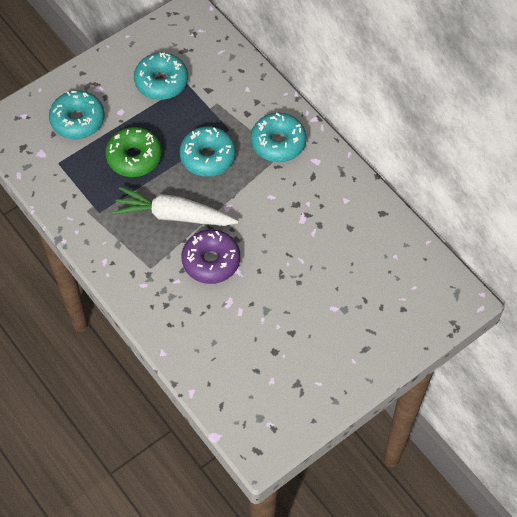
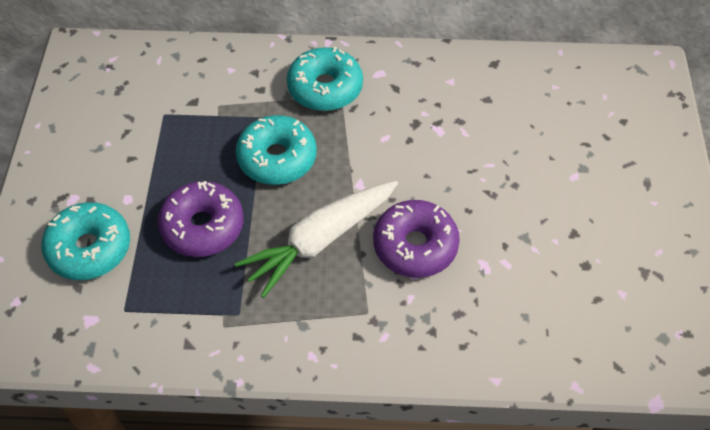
camera: 50 degrees left, 5 degrees down
green donut [105,127,162,177] -> purple donut [158,181,244,257]
turquoise donut [134,52,188,100] -> none

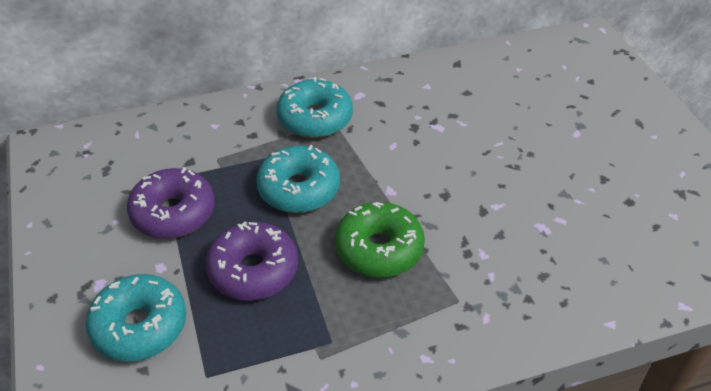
camera: 20 degrees left, 10 degrees down
white carrot [235,181,398,298] -> green donut [335,202,425,278]
purple donut [373,200,460,278] -> purple donut moved to [127,167,215,239]

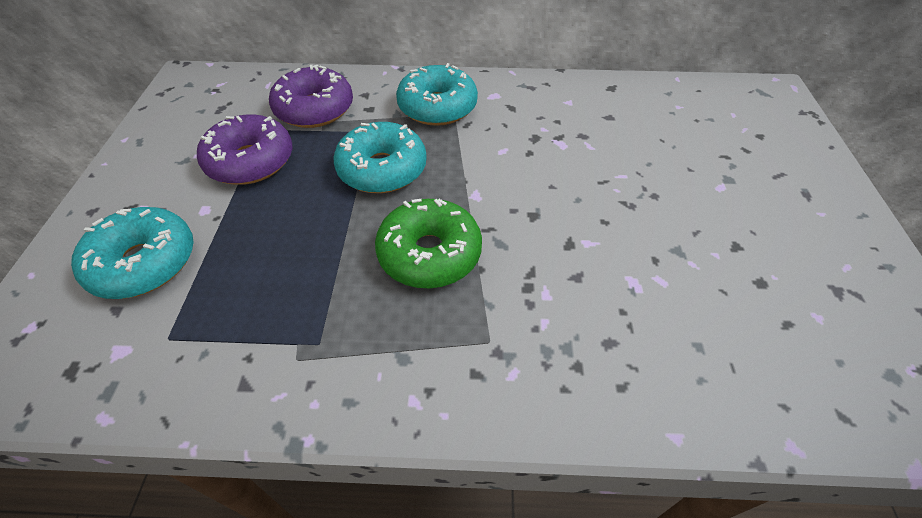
camera: 20 degrees right, 5 degrees up
purple donut [206,221,298,301] -> purple donut moved to [269,65,353,128]

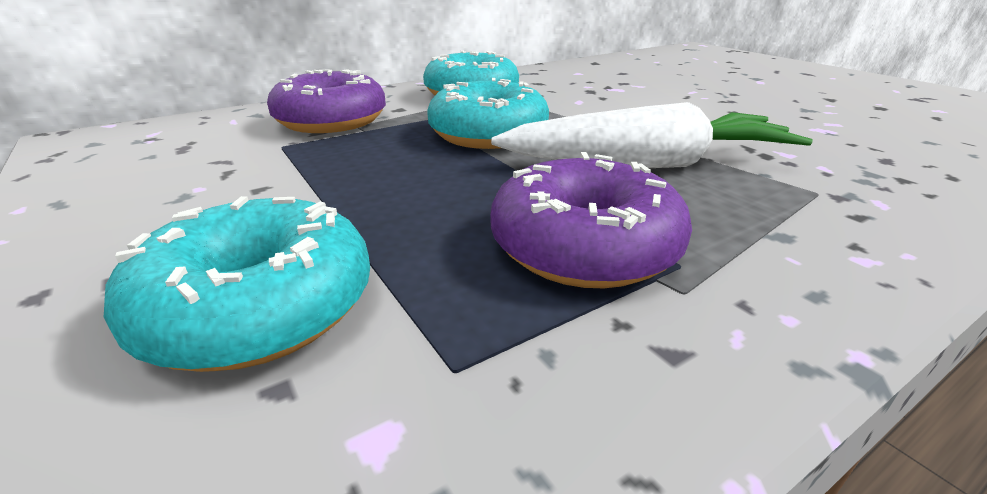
camera: 35 degrees left, 20 degrees down
purple donut [197,114,293,185] -> purple donut moved to [490,152,692,288]
green donut [375,199,482,288] -> white carrot [491,102,813,168]

